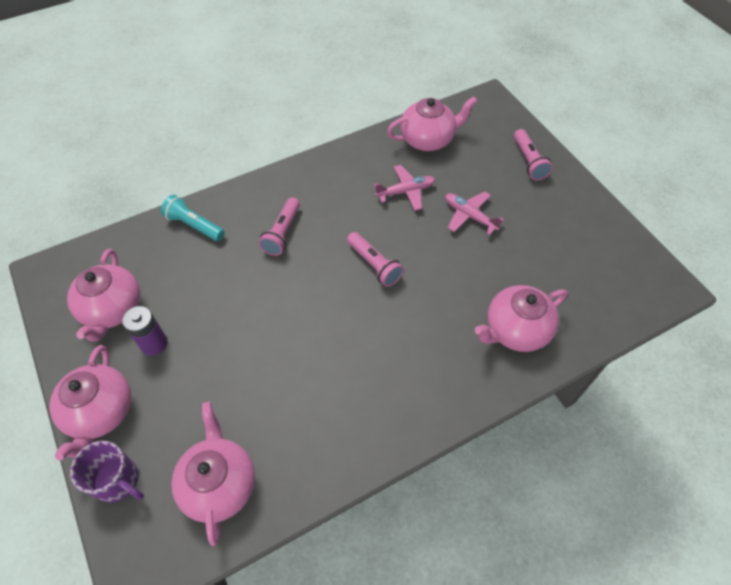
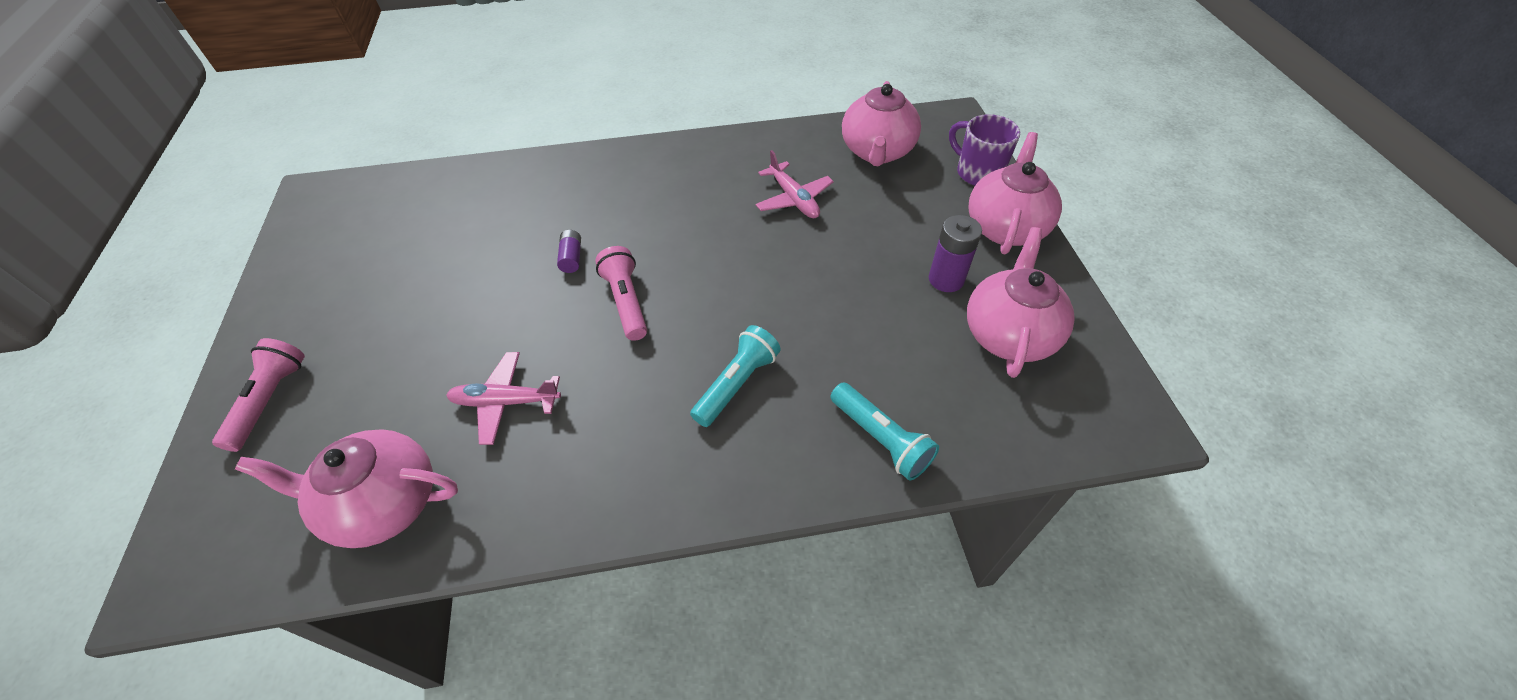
camera: 160 degrees left, 5 degrees down
pink flashlight [259,197,300,256] -> turquoise flashlight [690,325,781,427]
pink plane [445,192,504,235] -> pink plane moved to [755,150,834,218]
pink teapot [475,285,568,352] -> none
none -> purple battery [557,230,581,273]

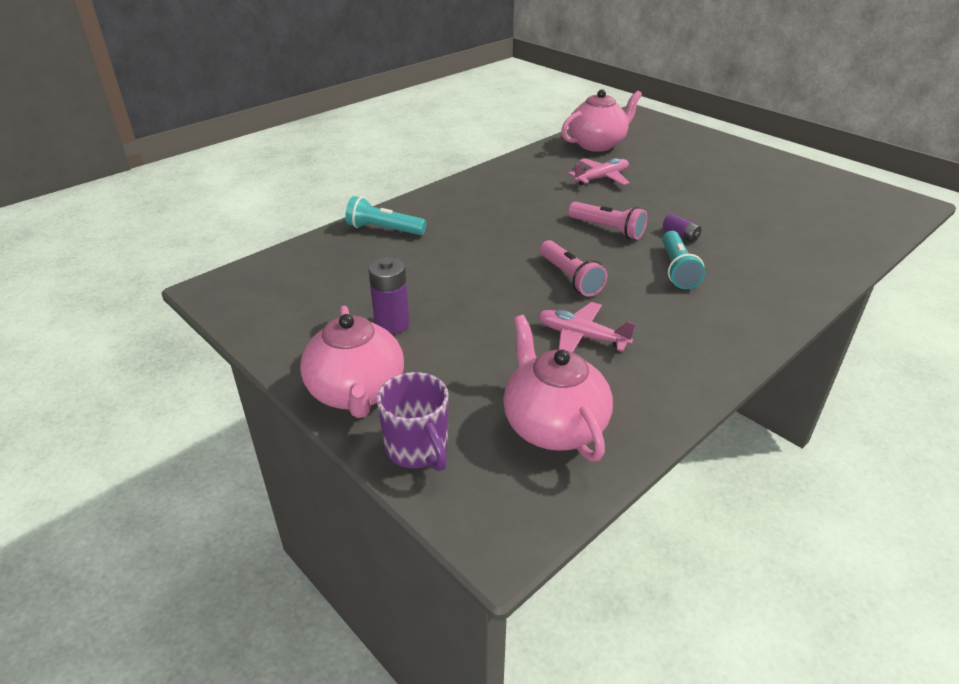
camera: 145 degrees right, 15 degrees down
pink flashlight [212,338,305,452] -> pink flashlight moved to [540,240,607,297]
turquoise flashlight [690,325,781,427] -> turquoise flashlight moved to [662,231,705,289]
purple mug [949,114,1020,186] -> purple mug turned 45 degrees clockwise [377,372,449,471]
pink teapot [967,227,1075,378] -> none

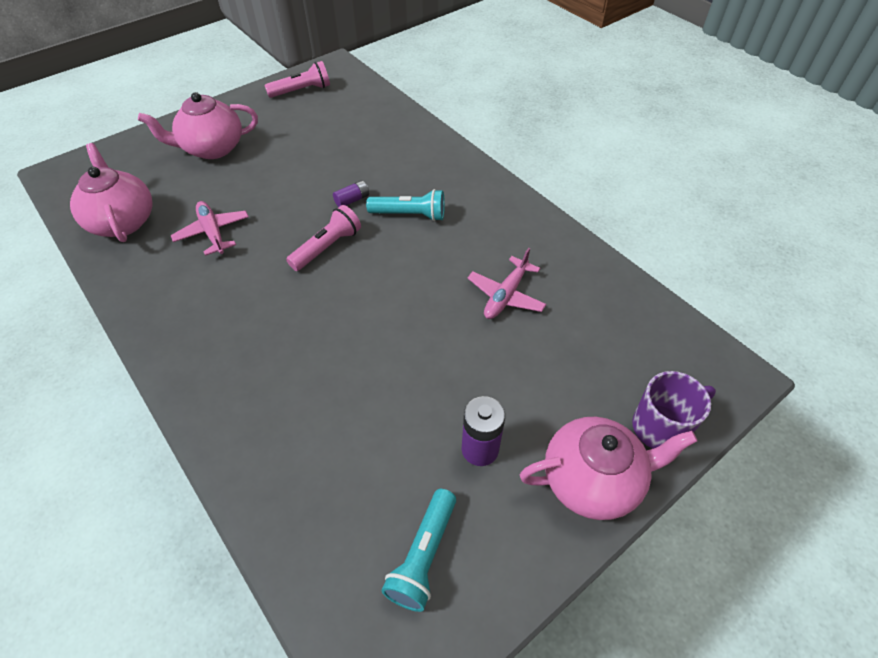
camera: 85 degrees left, 15 degrees up
turquoise flashlight [346,196,426,235] -> turquoise flashlight moved to [382,489,456,612]
pink teapot [503,315,613,461] -> pink teapot moved to [138,92,258,159]
pink flashlight [540,240,607,297] -> pink flashlight moved to [264,61,330,98]

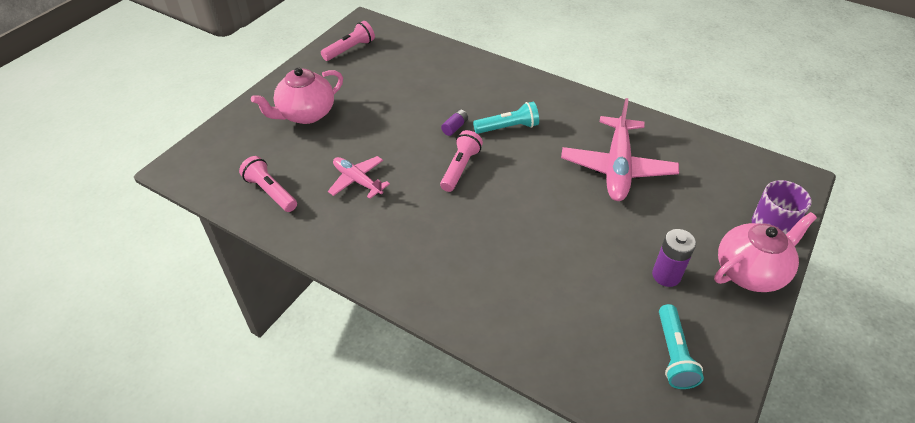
camera: 20 degrees left, 5 degrees down
pink teapot [70,143,153,242] -> pink flashlight [239,156,297,212]
pink plane [467,248,546,319] -> pink plane [561,98,679,201], size x1.74

